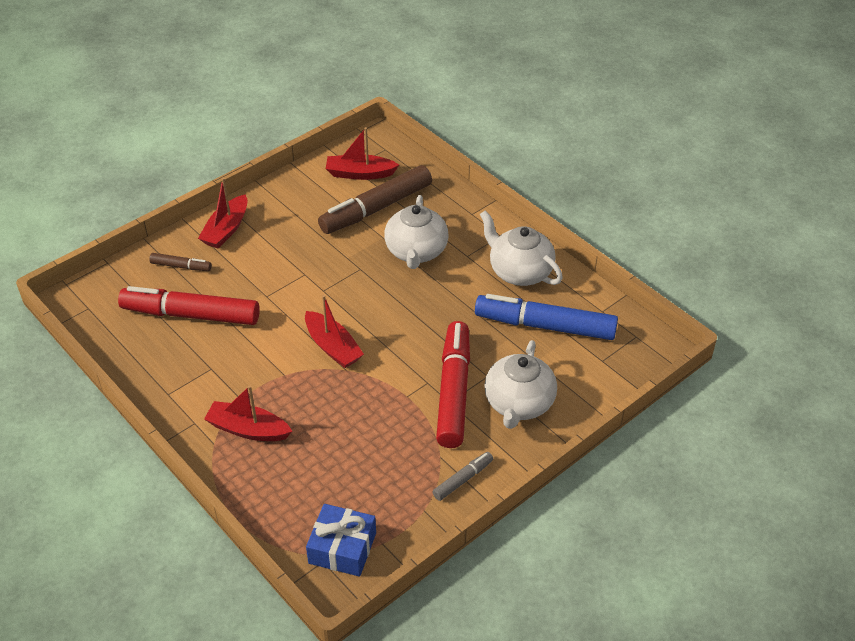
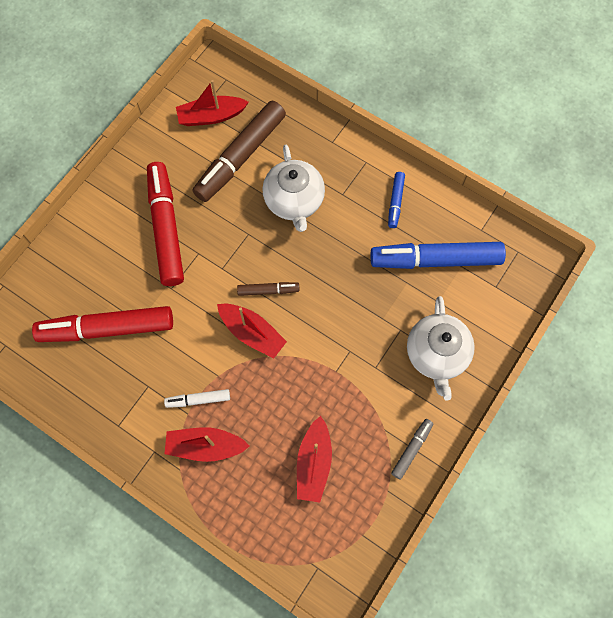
camera: 15 degrees left, 25 degrees up
brown marker [149,253,212,271] -> brown marker moved to [237,282,300,296]
red boat [198,178,248,248] -> red boat moved to [297,416,332,503]
blue gift [306,504,376,577] -> none
red marker [436,321,470,448] -> red marker moved to [147,162,184,286]
white teapot [480,210,563,286] -> blue marker [388,172,405,228]
none -> white marker [164,389,230,408]

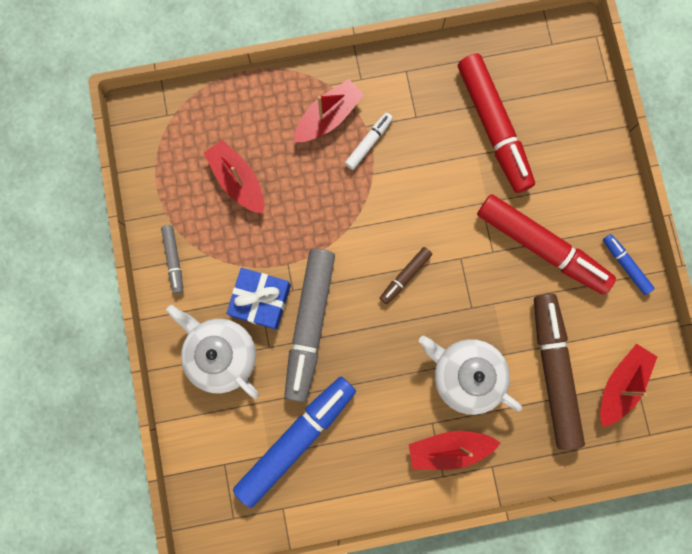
camera: 135 degrees right, 10 degrees up
red marker [32,306,173,342] -> red marker turned 120 degrees clockwise [458,53,535,193]
red boat [217,304,287,358] -> red boat moved to [409,431,500,470]
blue marker [388,172,405,228] -> blue marker moved to [603,234,655,295]
none -> blue gift [226,268,291,330]
none -> grey marker [284,249,335,402]

